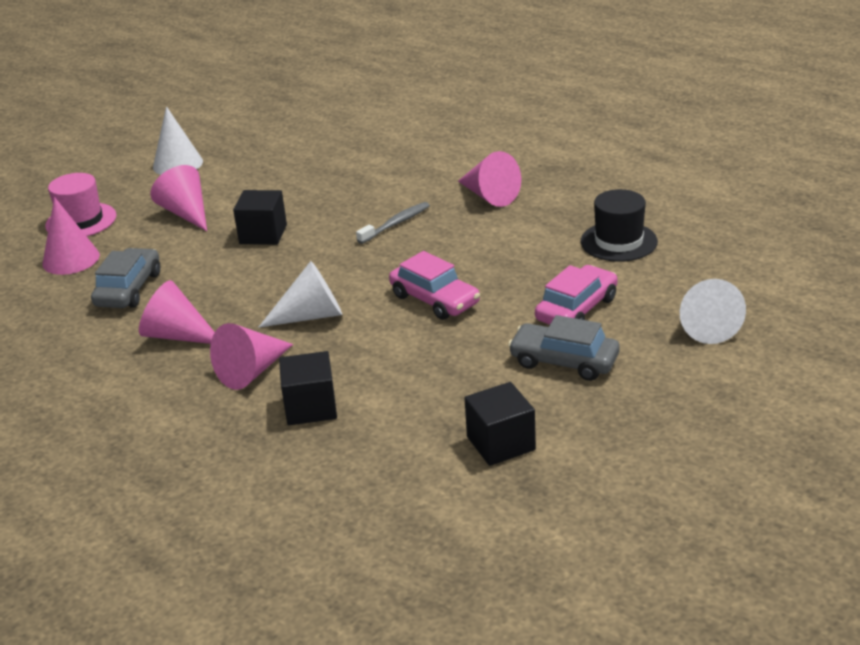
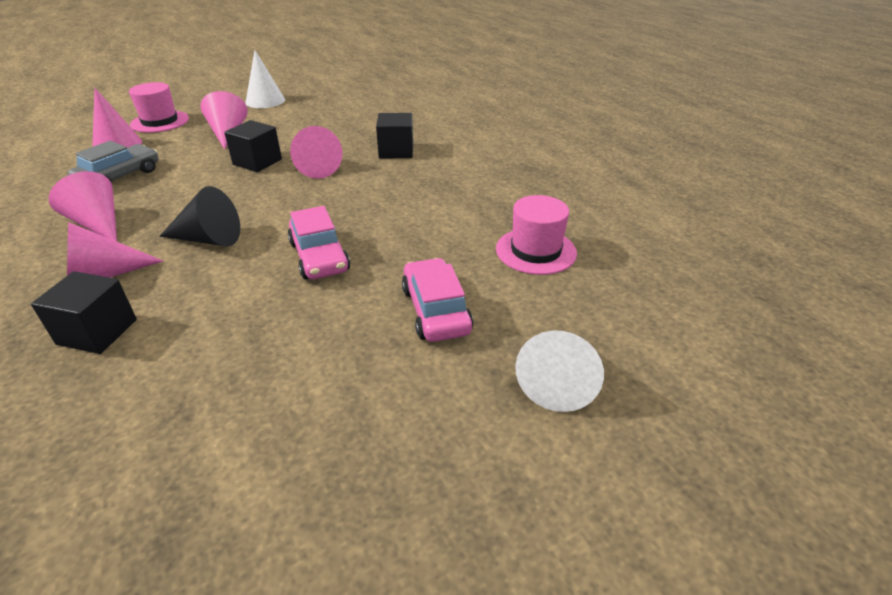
camera: 20 degrees right, 5 degrees up
white cone [258,261,342,328] -> black cone [159,186,240,246]
grey toothbrush [356,202,430,244] -> none
pink cone [458,151,521,207] -> pink cone moved to [290,126,342,179]
black cube [464,382,536,466] -> black cube moved to [376,113,413,159]
grey car [508,315,620,381] -> none
pink car [535,265,618,325] -> pink car turned 75 degrees counterclockwise [402,258,473,342]
black hat [581,189,658,262] -> pink hat [496,195,577,275]

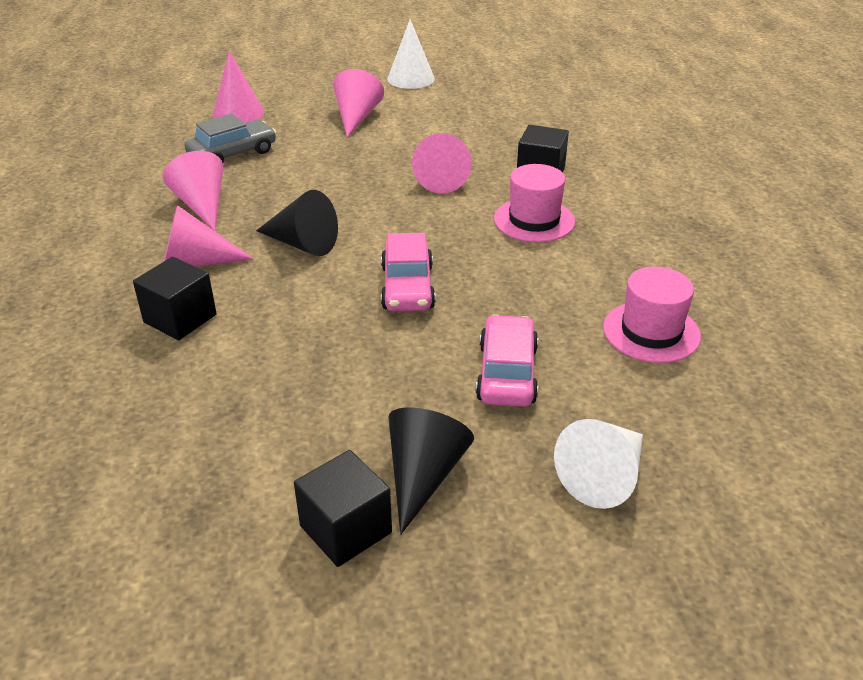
camera: 20 degrees right, 0 degrees up
pink hat [129,82,189,133] -> pink hat moved to [494,164,575,242]
black cube [224,120,282,172] -> black cube moved to [294,450,392,567]
none -> black cone [388,407,474,534]

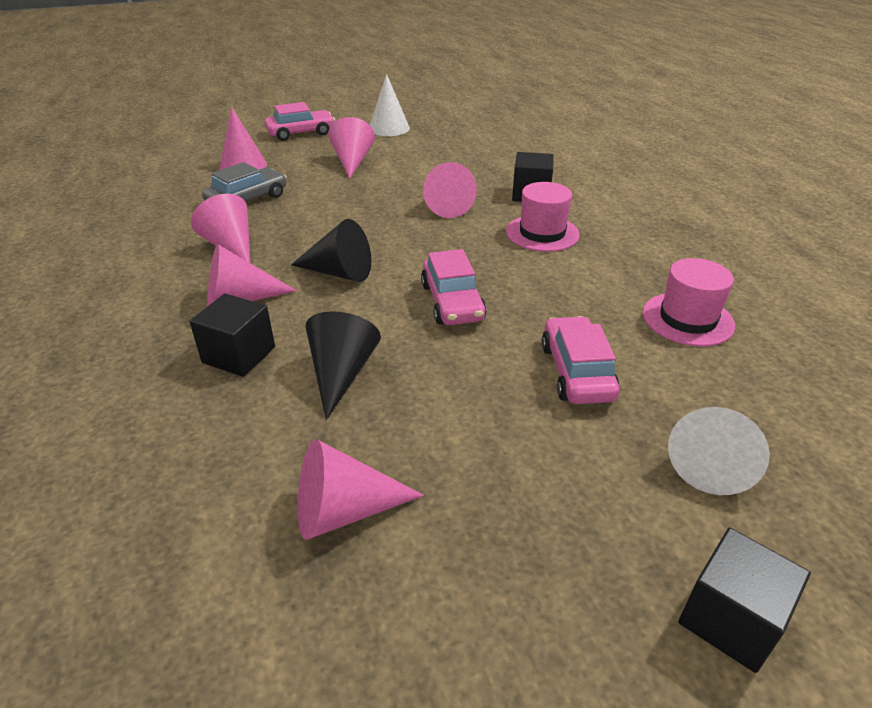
camera: 10 degrees left, 0 degrees up
black cube [294,450,392,567] -> black cube moved to [678,527,811,673]
black cone [388,407,474,534] -> black cone moved to [306,311,381,420]
none -> pink car [265,102,335,141]
none -> pink cone [298,439,424,540]

